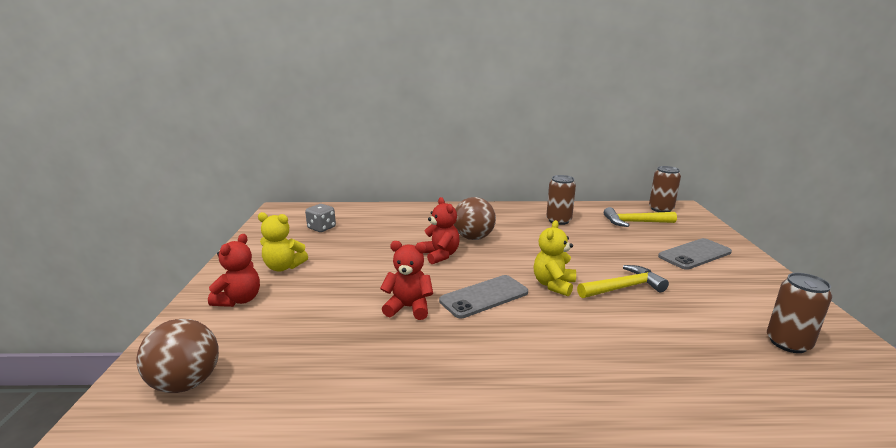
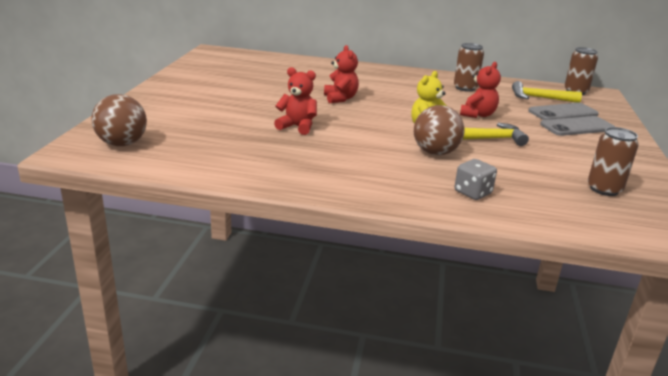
camera: 10 degrees right, 5 degrees up
red teddy bear [208,234,260,307] -> red teddy bear moved to [460,62,501,118]
yellow teddy bear [258,212,308,272] -> none
grey dice [305,204,336,232] -> grey dice moved to [454,159,497,200]
grey phone [439,275,528,318] -> grey phone moved to [528,103,599,120]
brown ball [454,197,496,240] -> brown ball moved to [414,105,465,155]

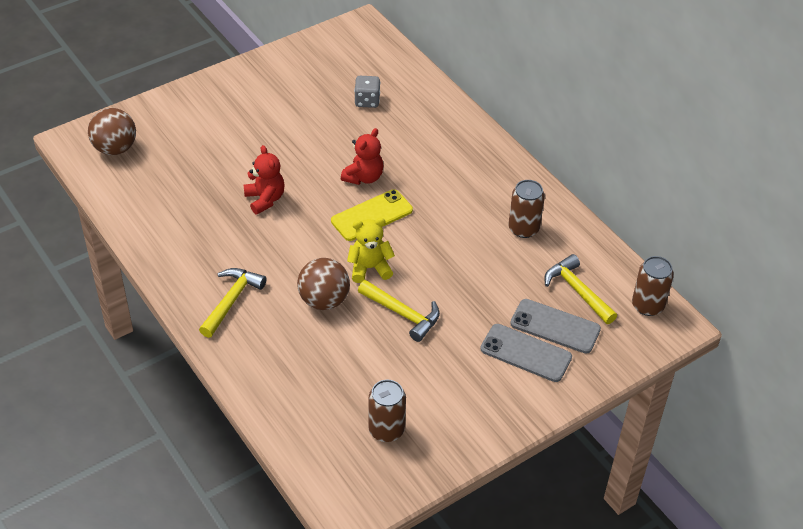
camera: 45 degrees right, 20 degrees up
grey dice [454,159,497,200] -> grey dice moved to [354,76,380,108]
red teddy bear [460,62,501,118] -> none
none -> yellow hammer [199,268,267,338]
none -> yellow phone [331,190,413,241]

